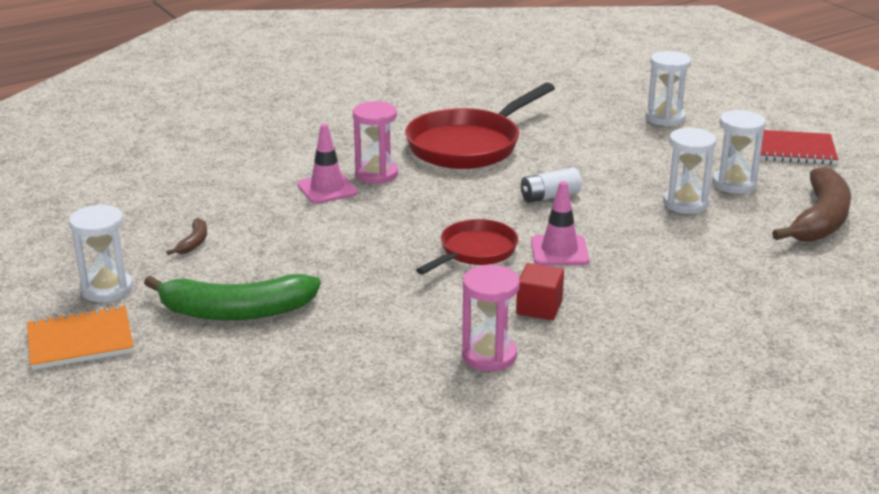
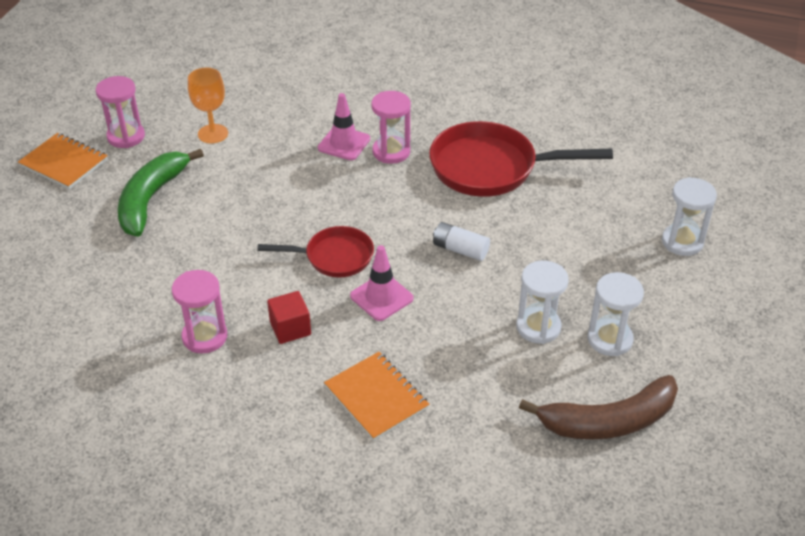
camera: 50 degrees right, 15 degrees up
white hourglass [69,204,133,302] -> pink hourglass [96,76,145,148]
green banana [144,274,321,320] -> green banana turned 60 degrees clockwise [118,149,204,237]
brown banana [167,218,207,255] -> orange goblet [188,68,228,143]
red notebook [760,130,838,165] -> none
none -> orange notebook [324,352,429,441]

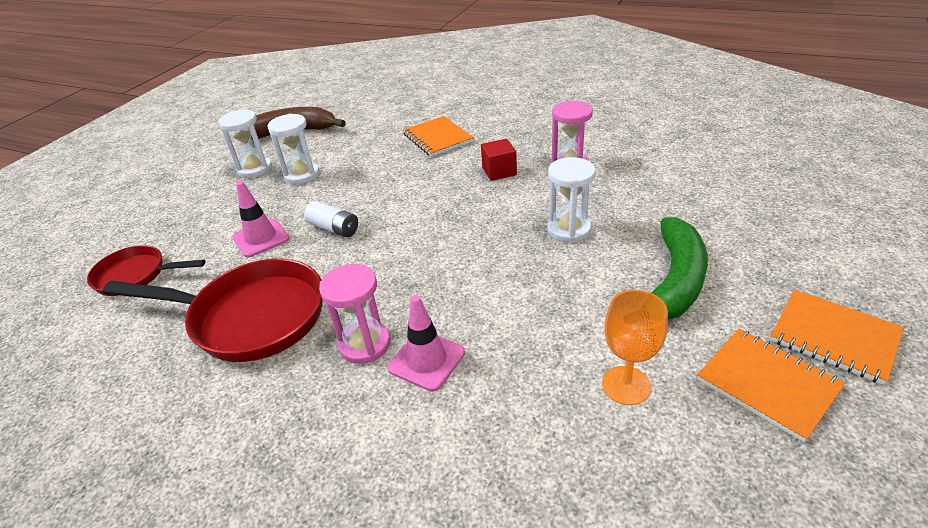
camera: 170 degrees left, 5 degrees down
pink hourglass [96,76,145,148] -> orange notebook [697,329,845,442]
red pan [257,226,374,277] -> red pan moved to [87,245,205,296]
pink traffic cone [350,245,414,321] -> pink traffic cone moved to [232,181,289,258]
white hourglass [662,177,717,256] -> white hourglass moved to [547,157,596,243]

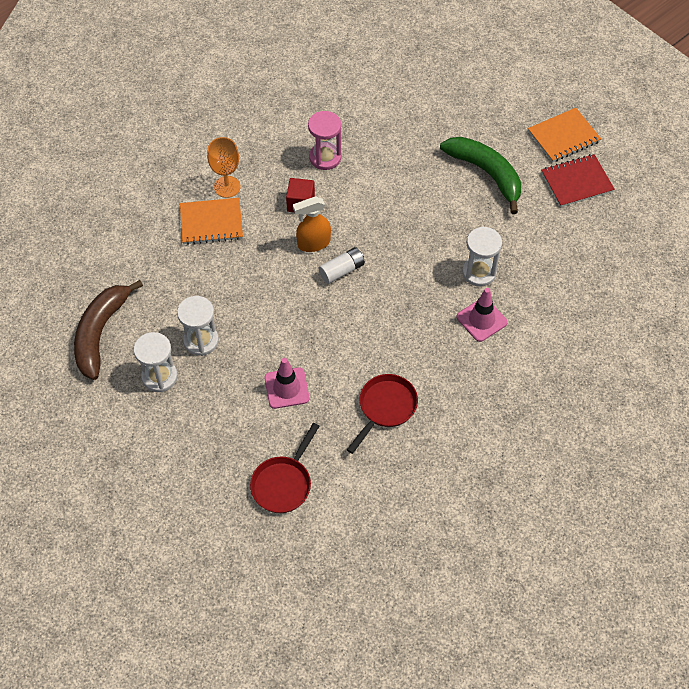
camera: 70 degrees left, 20 degrees up
red pan [103,259,323,362] -> red pan [347,374,418,454], size x0.59
white battery [304,201,358,237] -> white battery moved to [319,247,365,284]
pink hourglass [319,264,390,364] -> none
white hourglass [547,157,596,243] -> white hourglass moved to [462,226,502,287]
orange goblet [602,290,668,405] -> orange goblet moved to [207,137,241,198]
orange notebook [697,329,845,442] -> red notebook [541,154,615,207]
none -> orange spray bottle [293,196,331,252]

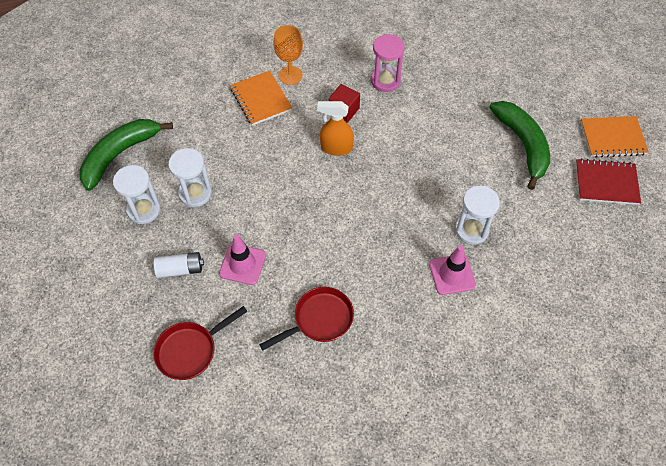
camera: 25 degrees right, 0 degrees up
brown banana [74,280,143,380] -> green banana [79,119,173,191]
orange notebook [180,198,243,245] -> orange notebook turned 45 degrees clockwise [230,71,292,126]
white battery [319,247,365,284] -> white battery moved to [154,252,204,278]

